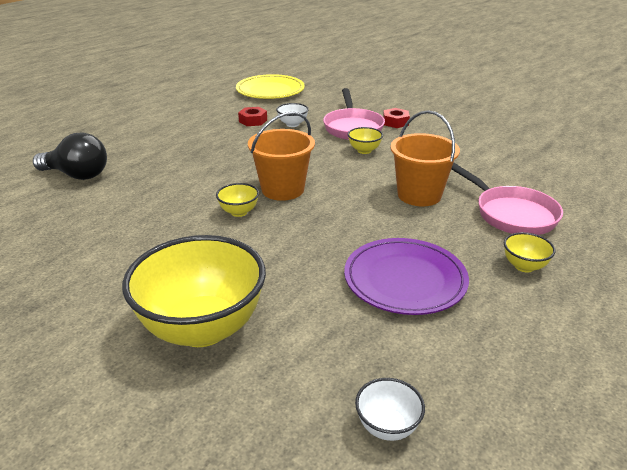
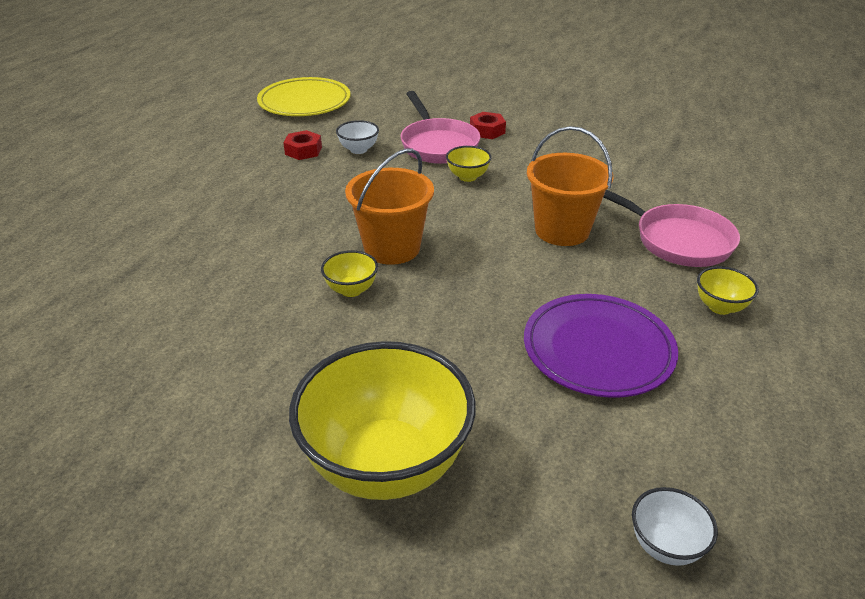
camera: 15 degrees left, 5 degrees up
black light bulb [33,132,107,180] -> none

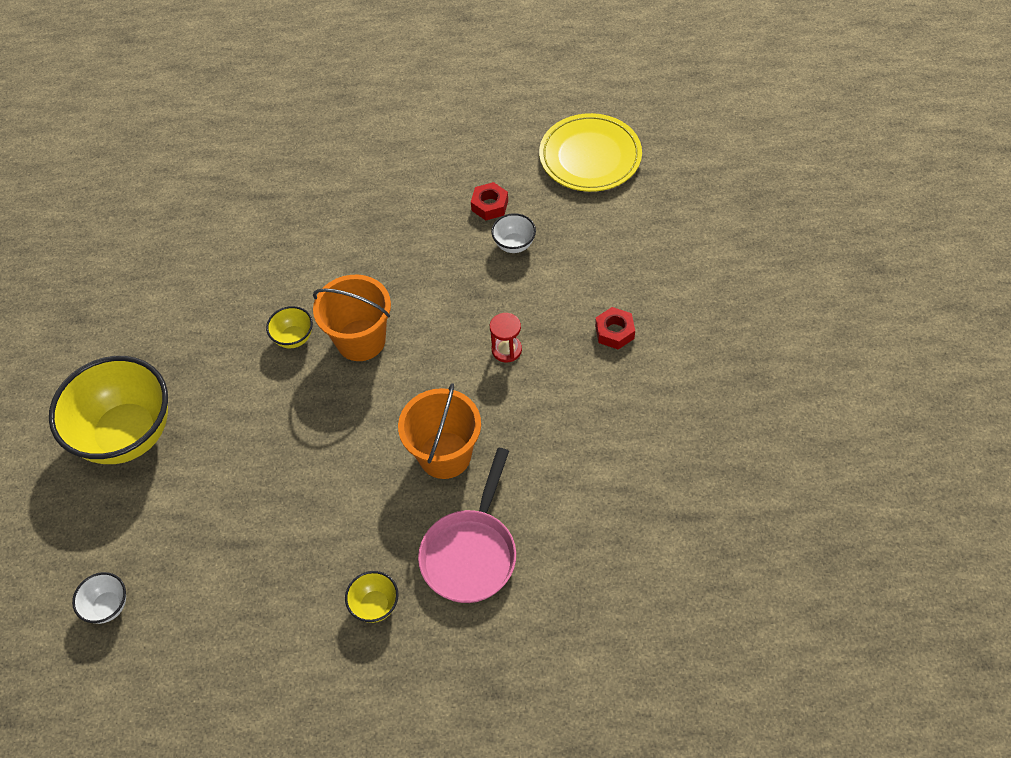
camera: 70 degrees right, 20 degrees up
pink pan [401,91,481,164] -> none
yellow bowl [446,146,492,182] -> red hourglass [490,313,522,363]
purple plate [524,294,678,398] -> none

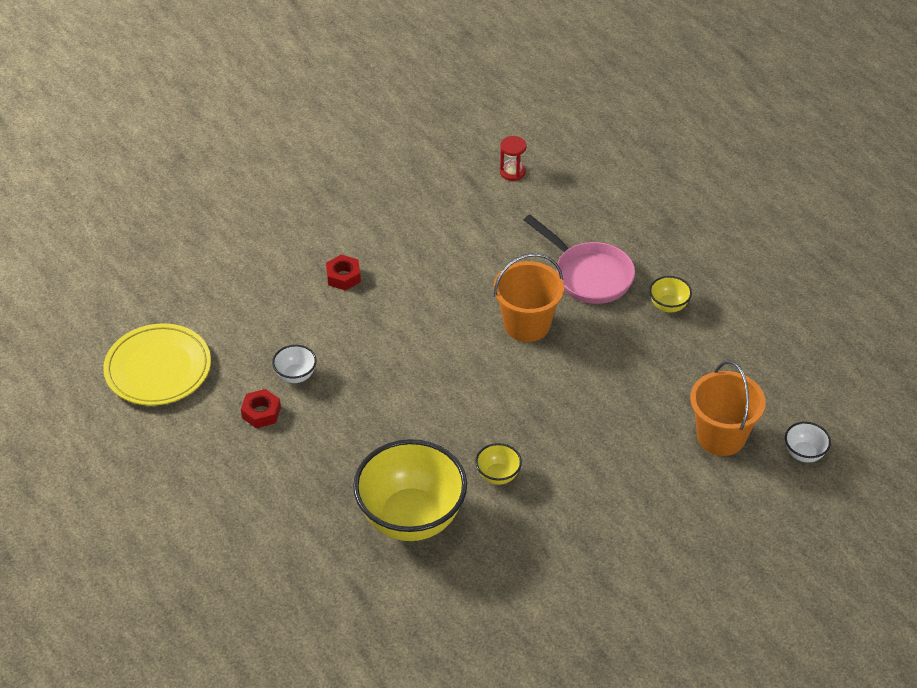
camera: 125 degrees left, 10 degrees down
yellow bowl [49,356,168,464] -> yellow bowl moved to [353,439,467,541]
orange bucket [313,275,391,361] -> orange bucket moved to [690,360,766,456]
pink pan [418,447,516,603] -> pink pan turned 60 degrees clockwise [524,215,635,304]
red hourglass [490,313,522,363] -> red hourglass moved to [500,136,527,181]

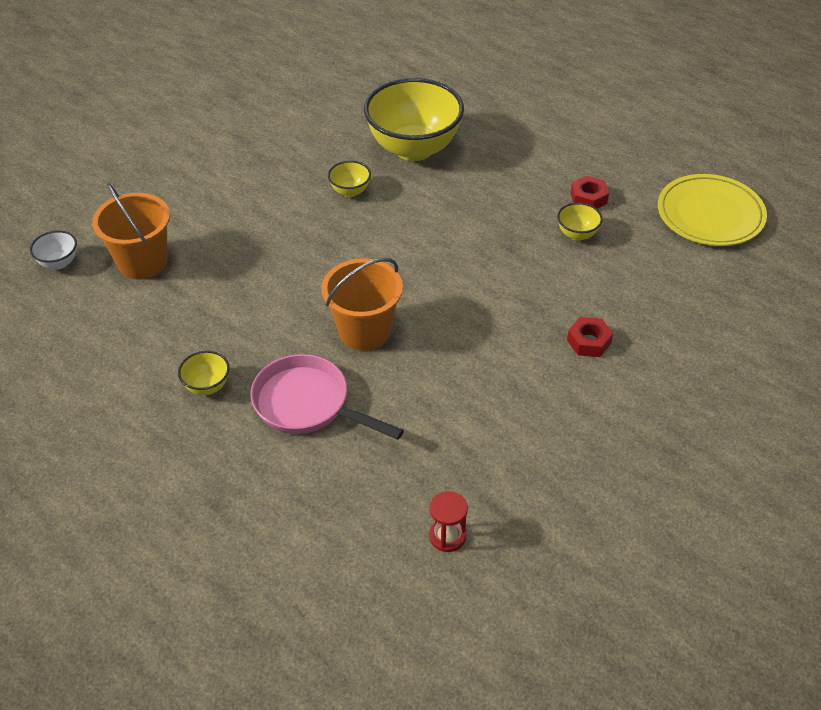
camera: 165 degrees right, 0 degrees up
white bowl [272,345,317,383] -> yellow bowl [557,202,603,241]

